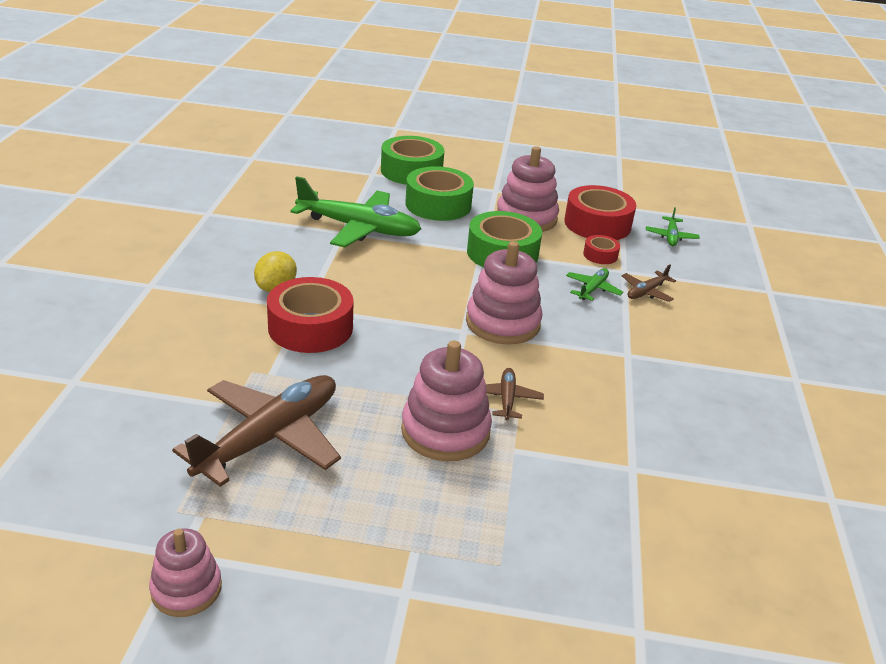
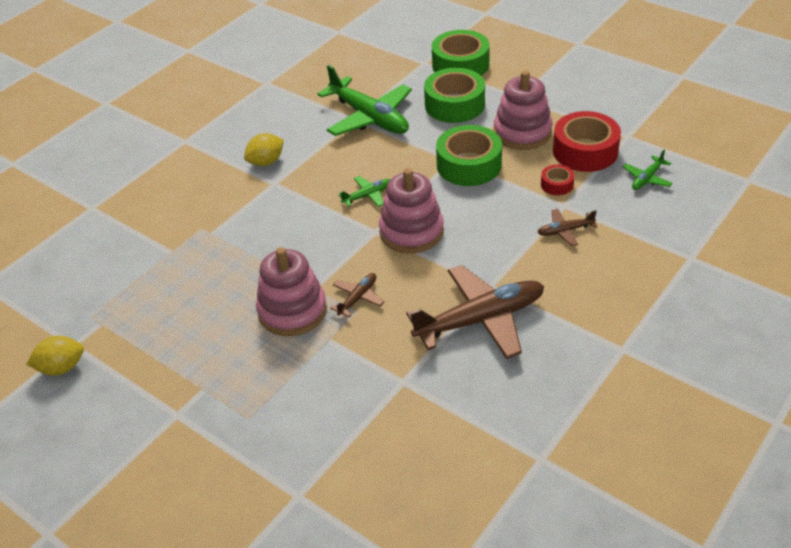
camera: 35 degrees right, 10 degrees up
pink stacking toy [149,528,222,617] -> yellow lemon [26,336,84,376]
brown plane [172,375,341,487] -> brown plane moved to [406,265,544,359]
red tape [267,277,354,353] -> none
green plane [566,268,623,301] -> green plane moved to [338,176,390,207]

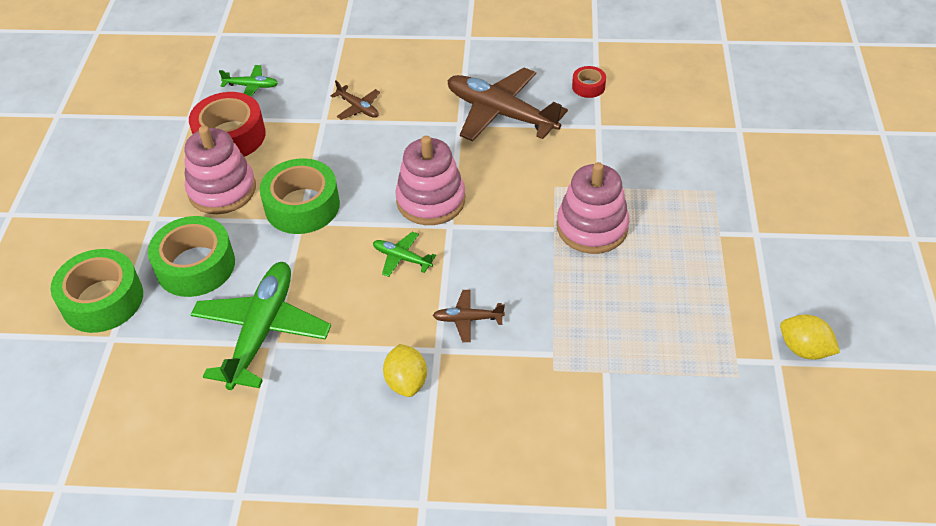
camera: 125 degrees left, 5 degrees up
yellow lemon [244,133,284,166] -> yellow lemon turned 60 degrees clockwise [383,344,427,397]
brown plane [330,273,384,317] -> brown plane moved to [432,290,505,342]
red tape [541,165,575,195] -> red tape moved to [572,66,606,98]

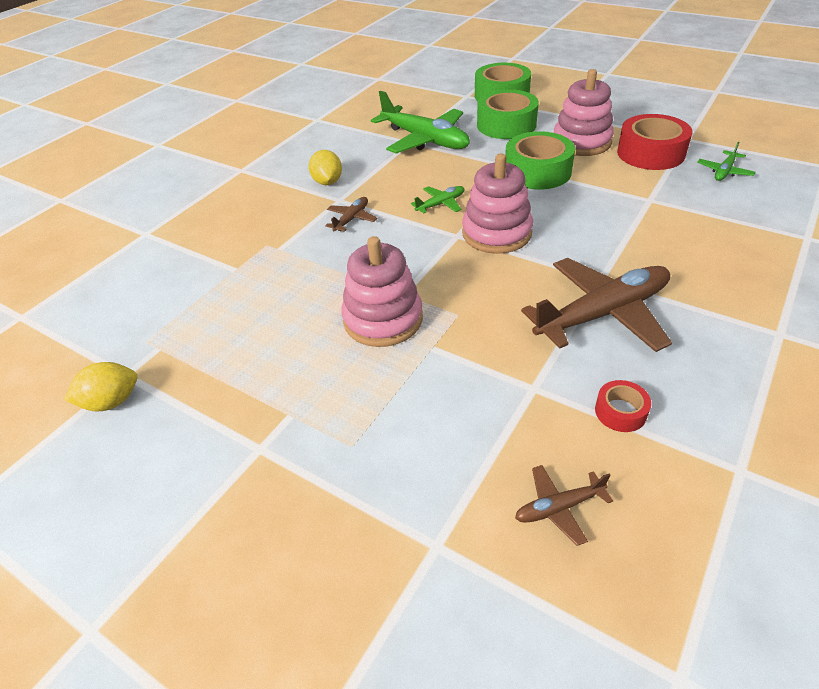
camera: 120 degrees right, 5 degrees down
brown plane [331,81,380,120] -> brown plane moved to [515,465,613,546]
yellow lemon [383,344,427,397] -> yellow lemon turned 60 degrees clockwise [309,150,342,185]

